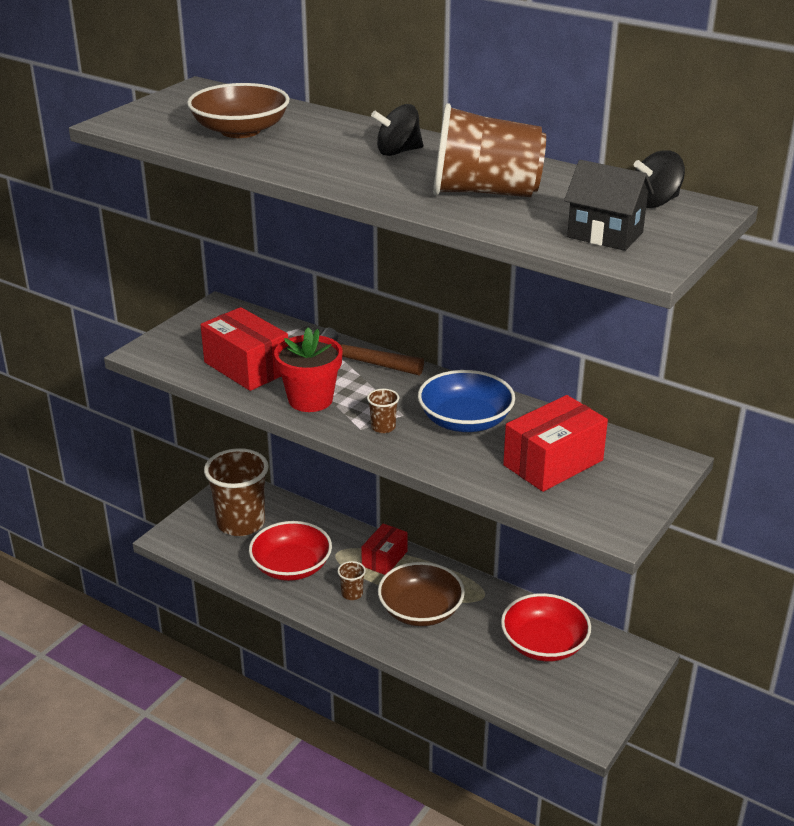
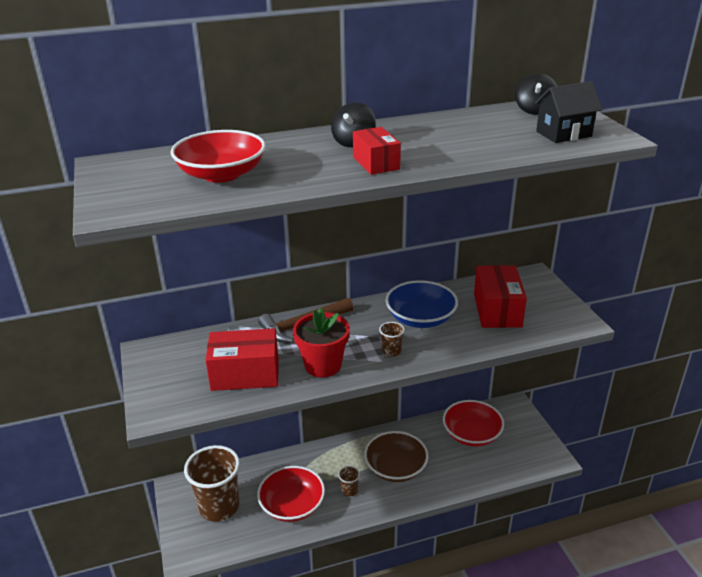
camera: 50 degrees left, 0 degrees up
brown bowl [187,83,290,138] -> red bowl [171,130,266,183]
red box [361,524,408,575] -> red box moved to [353,127,401,175]
brown cup [433,103,546,197] -> none

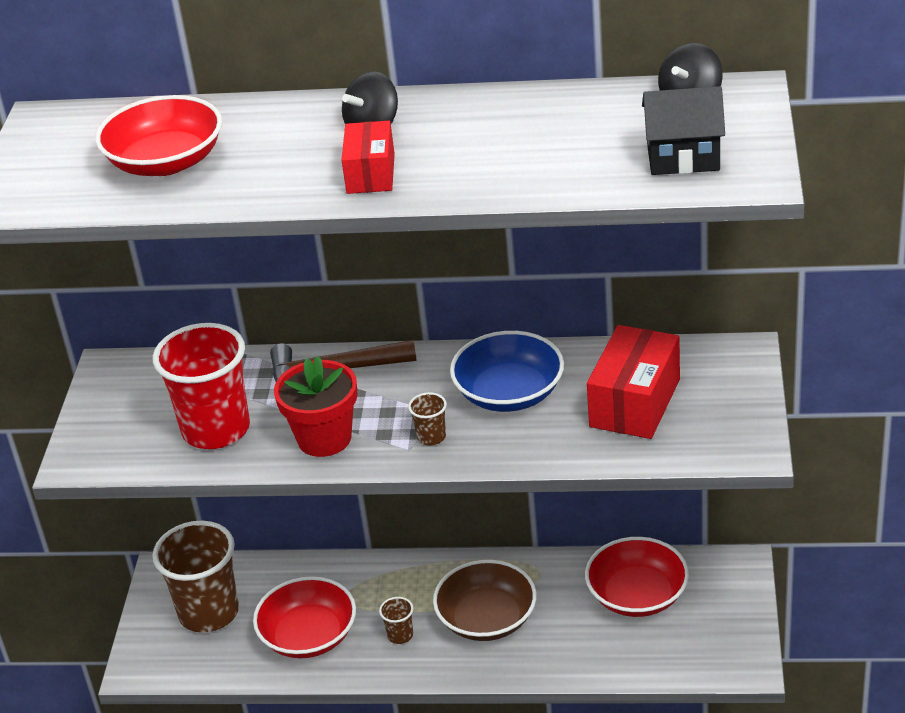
camera: 25 degrees right, 5 degrees up
red box [206,328,279,391] -> red cup [152,323,250,449]

